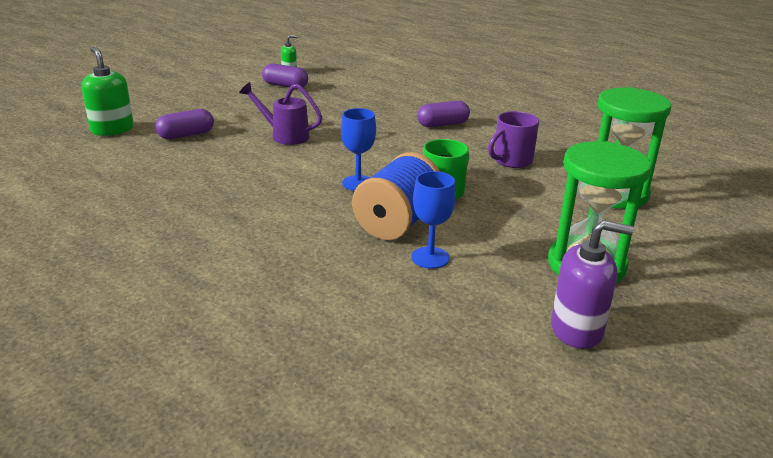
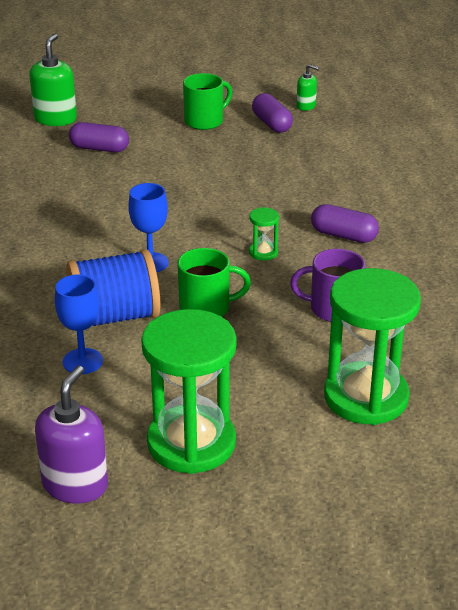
camera: 45 degrees right, 5 degrees up
purple watering can [239,82,323,145] -> none
purple soap dispenser [551,220,634,349] -> purple soap dispenser turned 120 degrees counterclockwise [35,366,108,504]
none -> green mug [183,73,233,130]
none -> green hourglass [249,207,279,261]

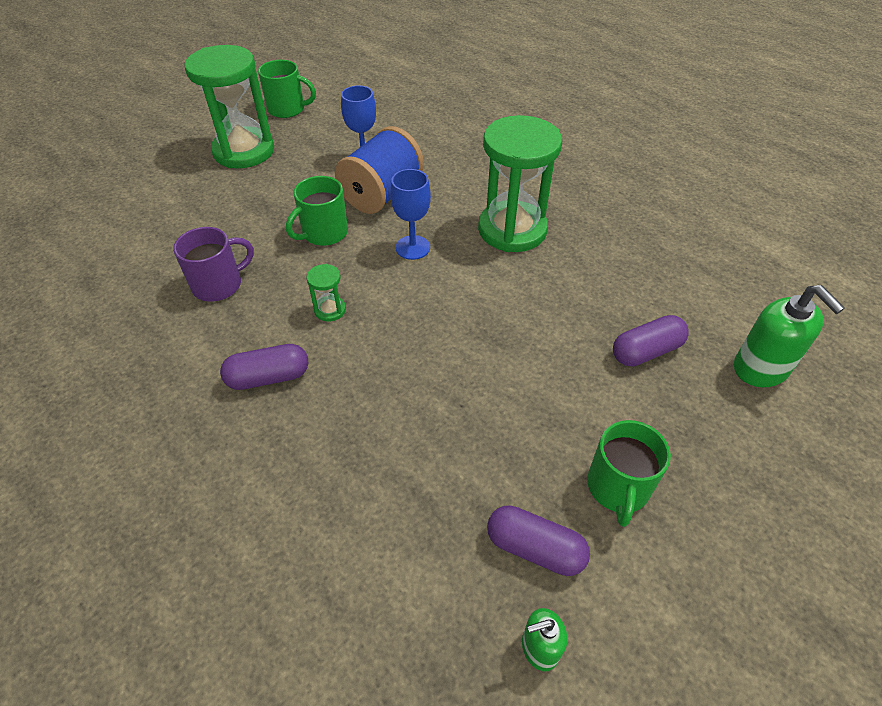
camera: 140 degrees right, 15 degrees up
purple soap dispenser [35,366,108,504] -> green mug [258,60,316,118]
green hourglass [324,268,421,425] -> green hourglass moved to [478,115,562,252]

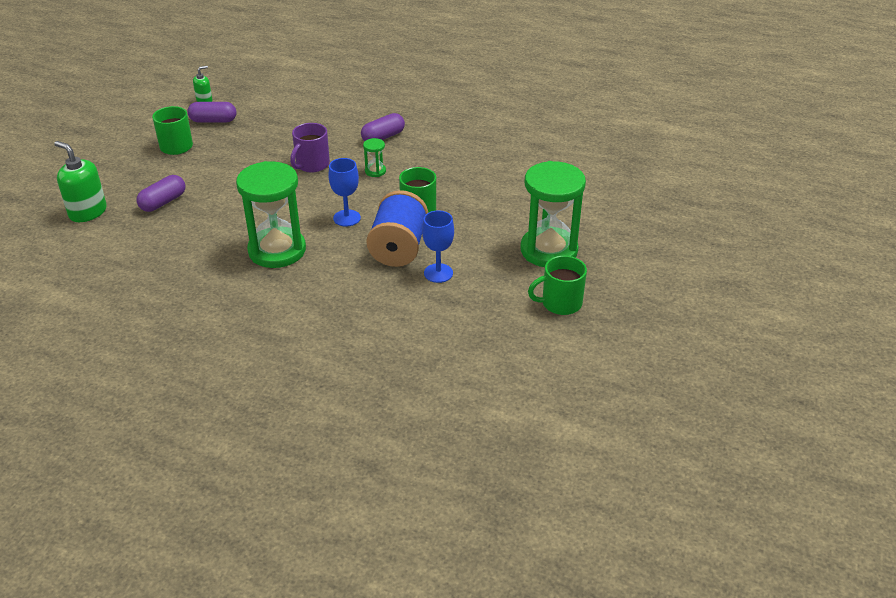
camera: 155 degrees right, 10 degrees down
purple mug [173,227,254,301] -> purple mug moved to [290,123,330,172]

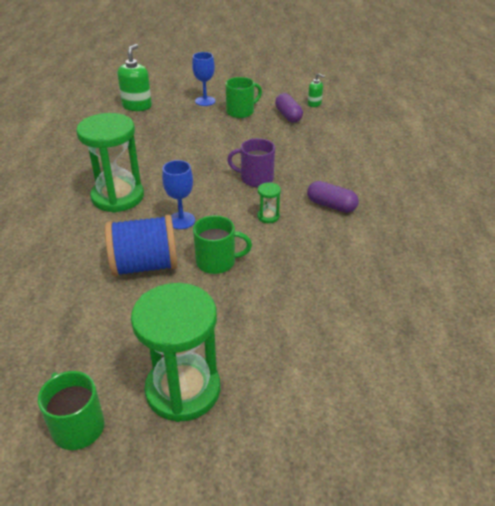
camera: 70 degrees right, 0 degrees up
purple capsule [136,175,185,212] -> none
blue goblet [422,210,454,283] -> blue goblet moved to [192,52,215,106]

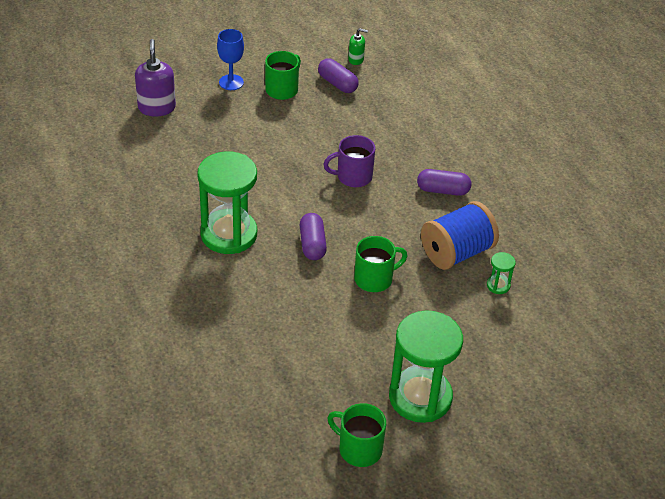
camera: 25 degrees left, 5 degrees up
blue spool [105,215,178,277] -> blue spool moved to [421,201,499,270]
green soap dispenser [117,44,152,111] -> purple soap dispenser [135,39,176,117]
blue goblet [162,160,195,229] -> purple capsule [300,213,327,260]
green hourglass [257,182,281,223] -> green hourglass moved to [487,252,516,294]

